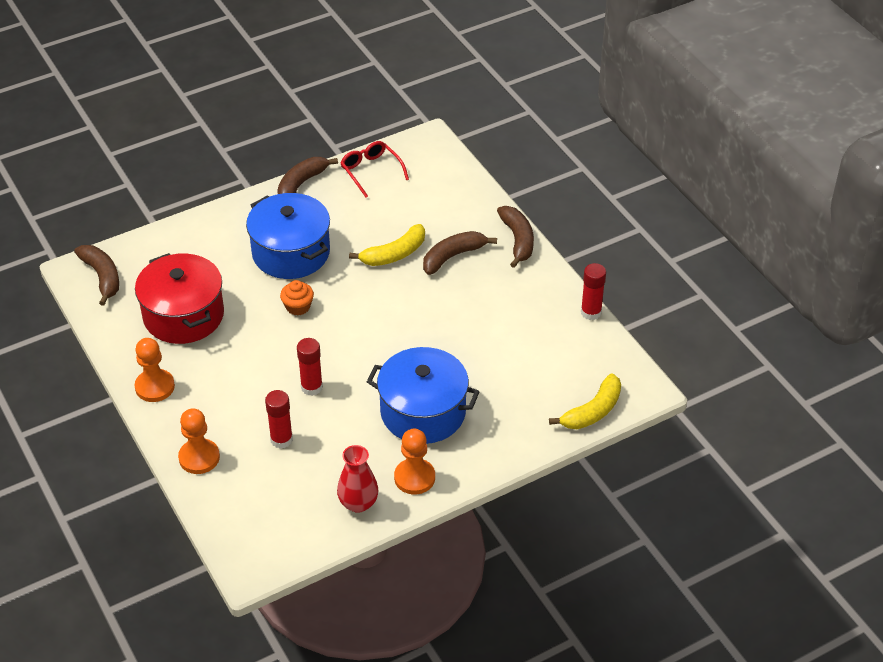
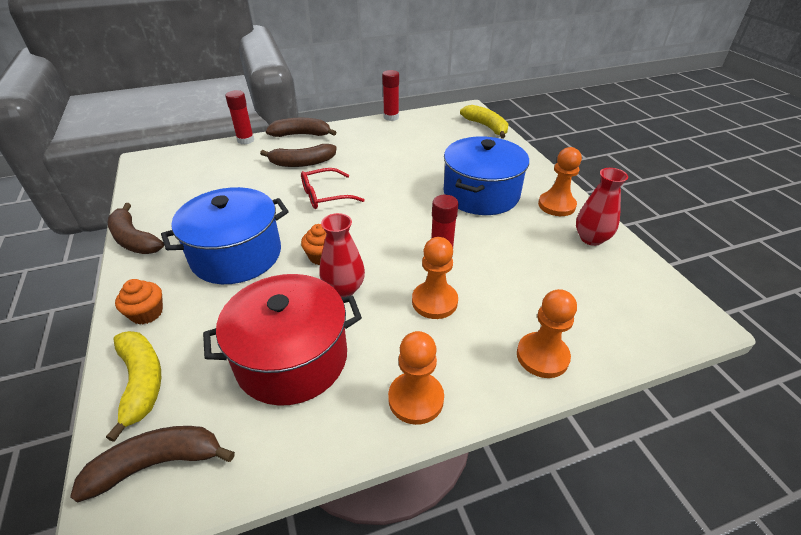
camera: 80 degrees left, 5 degrees down
red glue stick [265,390,293,449] -> red glue stick moved to [225,90,254,144]
red glasses [340,141,409,198] -> red glasses moved to [301,168,365,209]
yellow banana [349,224,425,266] -> yellow banana moved to [106,331,161,442]
brown banana [423,231,497,275] -> brown banana turned 75 degrees counterclockwise [260,144,337,167]
none -> orange cupcake [115,279,163,324]
none -> red vase [320,213,365,298]
none -> orange pawn [412,237,458,319]

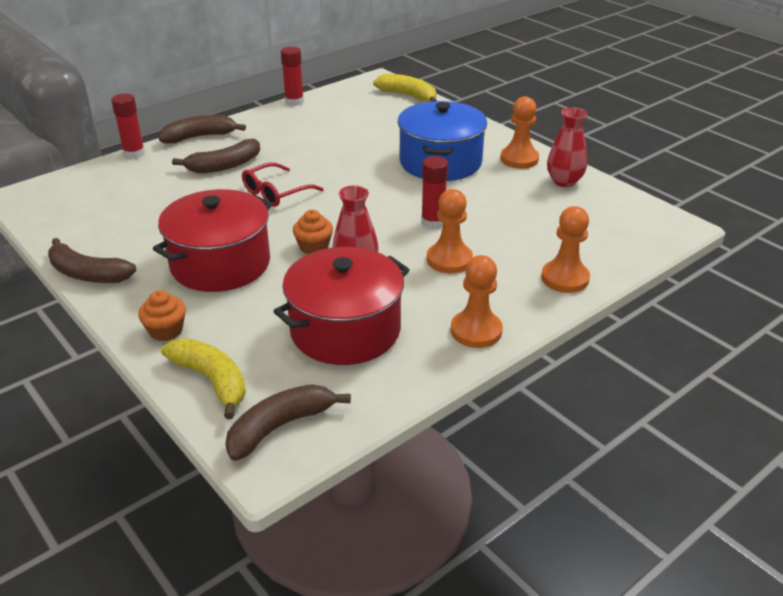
camera: 20 degrees left, 5 degrees down
blue pot [161,187,289,284] -> red pot [153,189,272,292]

